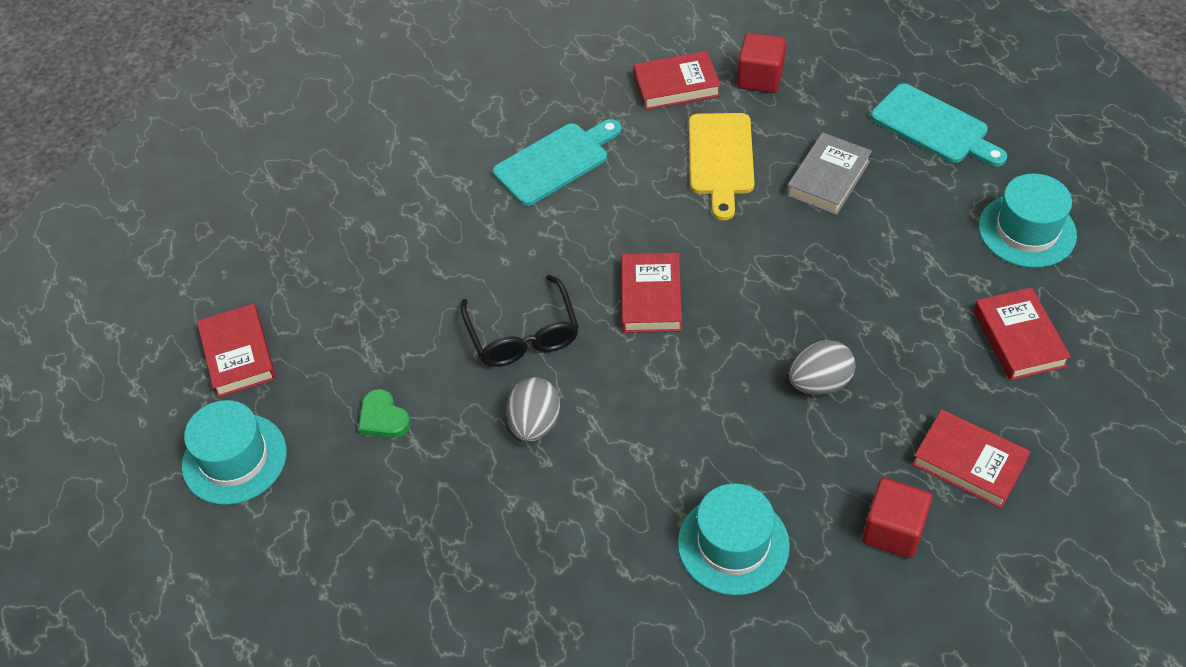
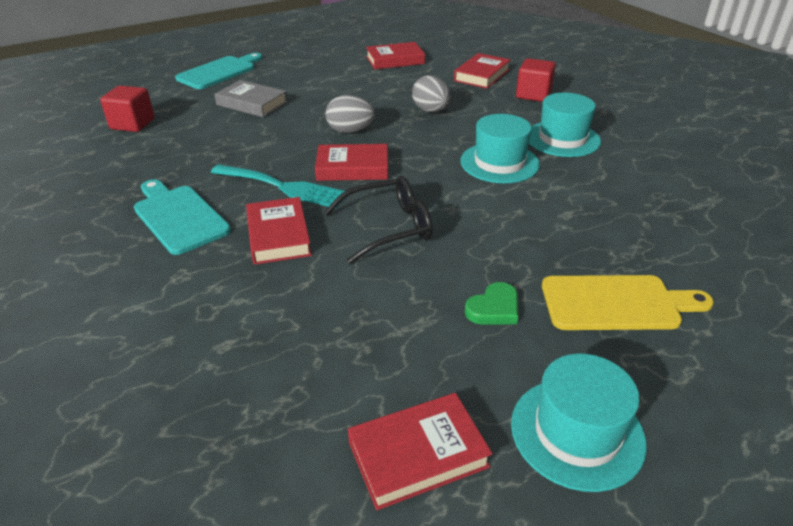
camera: 95 degrees left, 15 degrees down
grey egg [506,377,560,442] -> grey egg moved to [325,95,375,133]
red book [634,51,721,110] -> red book moved to [246,197,312,265]
yellow cutting board [689,113,754,221] -> yellow cutting board moved to [542,275,714,330]
turquoise hat [979,173,1077,268] -> turquoise hat moved to [460,114,540,183]
none -> turquoise fork [211,164,345,208]

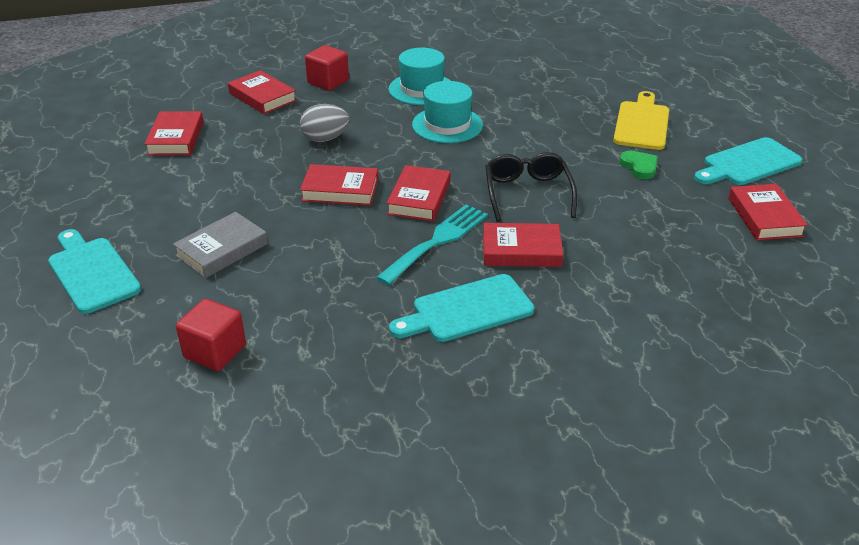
camera: 75 degrees left, 0 degrees up
grey egg [325,95,375,133] -> red book [300,164,378,206]
turquoise hat [511,353,647,492] -> turquoise cutting board [694,137,802,185]

